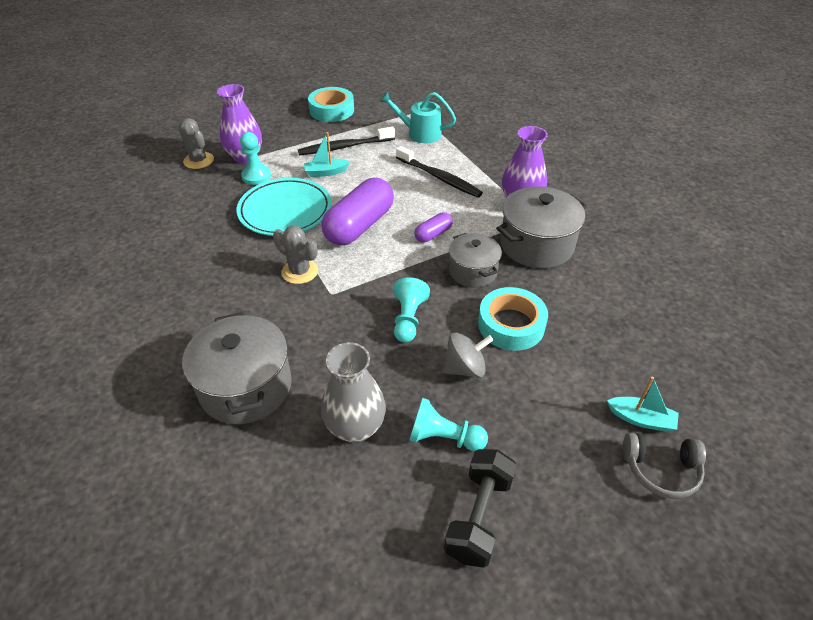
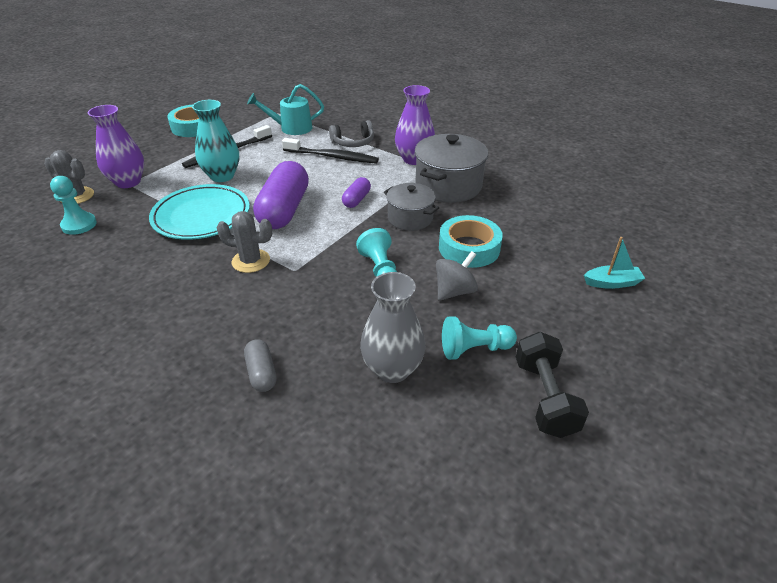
camera: 25 degrees left, 5 degrees down
grey pot [182,312,292,424] -> grey capsule [244,339,277,392]
turquoise pawn [240,132,271,185] -> turquoise pawn moved to [50,176,97,235]
turquoise boat [304,132,350,177] -> turquoise vase [192,100,239,182]
grey headphones [623,433,706,499] -> grey headphones moved to [329,120,374,147]

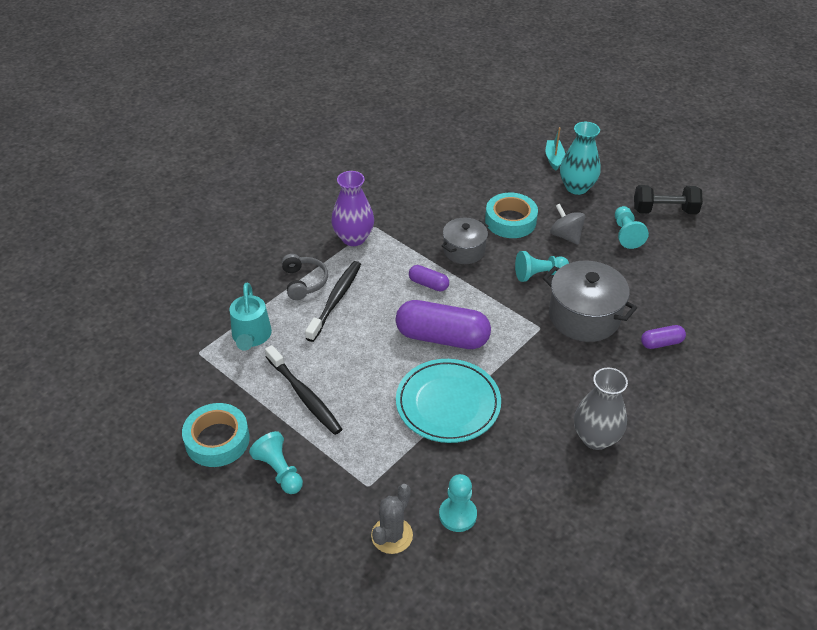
camera: 85 degrees left, 5 degrees up
purple vase [88,105,144,188] -> none
turquoise vase [192,100,239,182] -> turquoise vase moved to [560,122,601,195]
grey cactus [217,211,272,273] -> none
grey capsule [244,339,277,392] -> purple capsule [641,325,686,349]
grey vase [360,272,426,383] -> grey vase moved to [574,368,628,450]
grey pot [415,134,488,203] -> grey pot moved to [543,261,637,342]
none -> turquoise pawn [249,431,303,494]

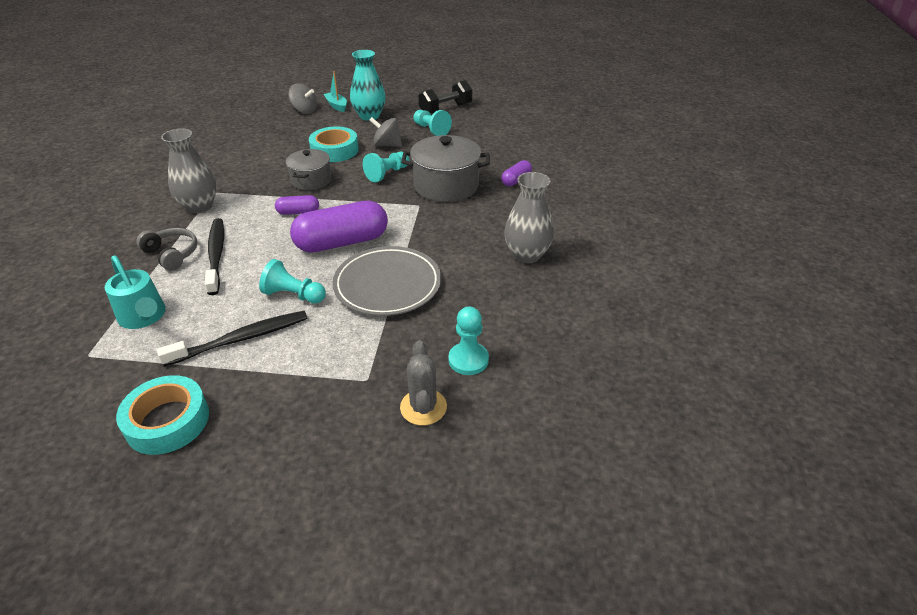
camera: 35 degrees left, 5 degrees down
turquoise pawn [249,431,303,494] -> turquoise pawn moved to [259,259,326,304]
black toothbrush [265,345,342,435] -> black toothbrush turned 45 degrees counterclockwise [157,311,308,367]
purple vase [331,171,374,246] -> grey vase [161,129,217,213]
turquoise plate [396,359,501,443] -> grey plate [332,246,441,316]
none -> grey spinning top [288,84,317,114]

